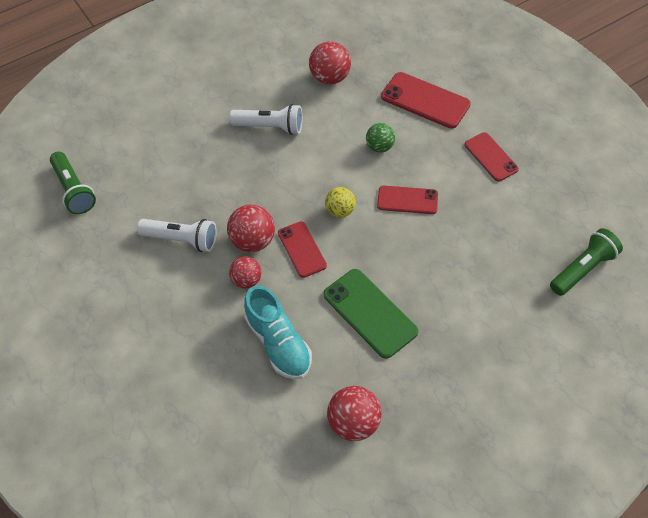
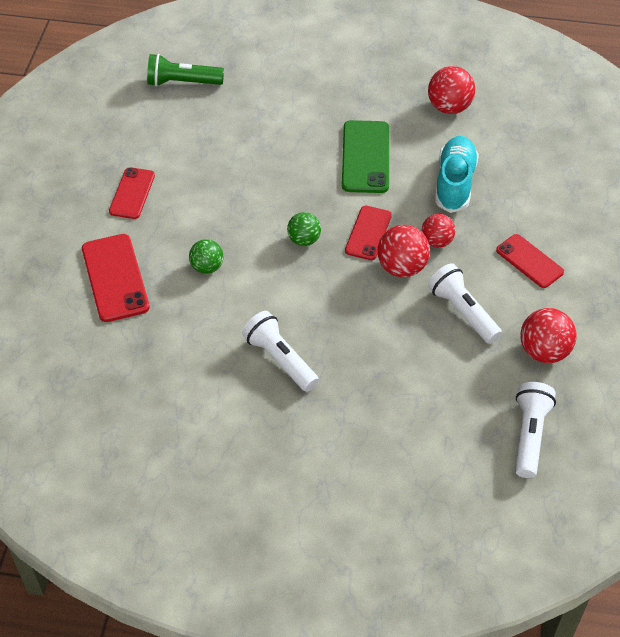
camera: 140 degrees left, 5 degrees down
green flashlight [50,152,96,214] -> white flashlight [515,382,556,478]
red ball [309,41,351,84] -> red ball moved to [520,308,577,363]
yellow ball [325,187,356,218] -> green ball [287,212,321,246]
red phone [377,186,438,214] -> red phone moved to [496,234,564,288]

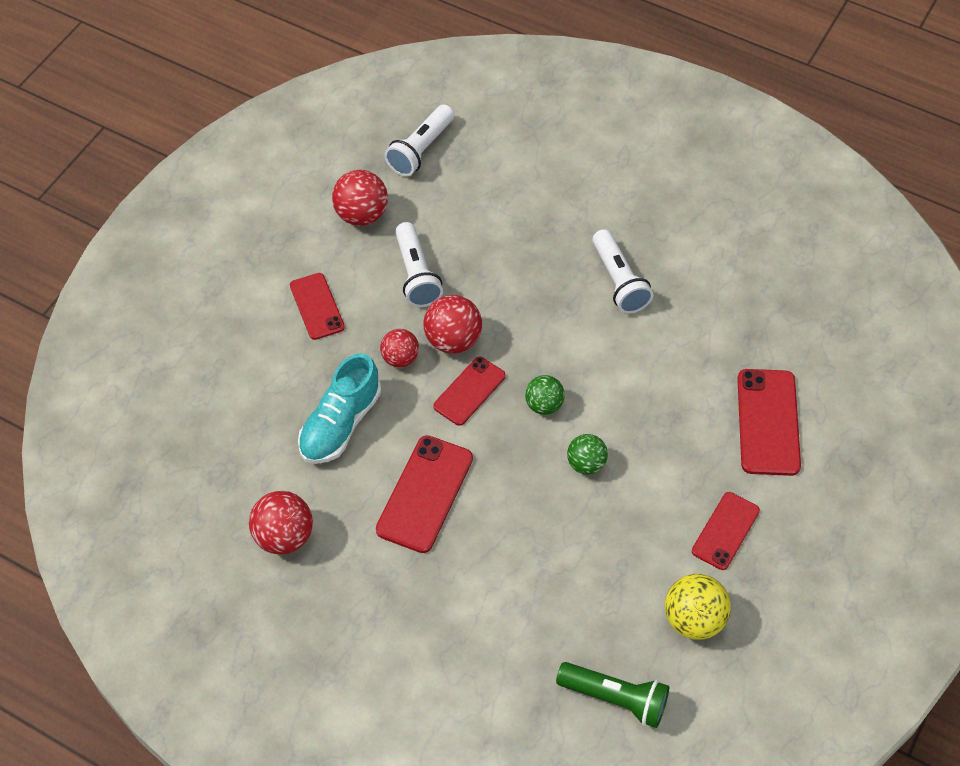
camera: 160 degrees left, 5 degrees up
green ball [189,239,224,274] -> green ball moved to [567,434,608,475]
green phone [342,120,389,193] -> red phone [376,435,473,553]
none -> yellow ball [665,574,731,640]

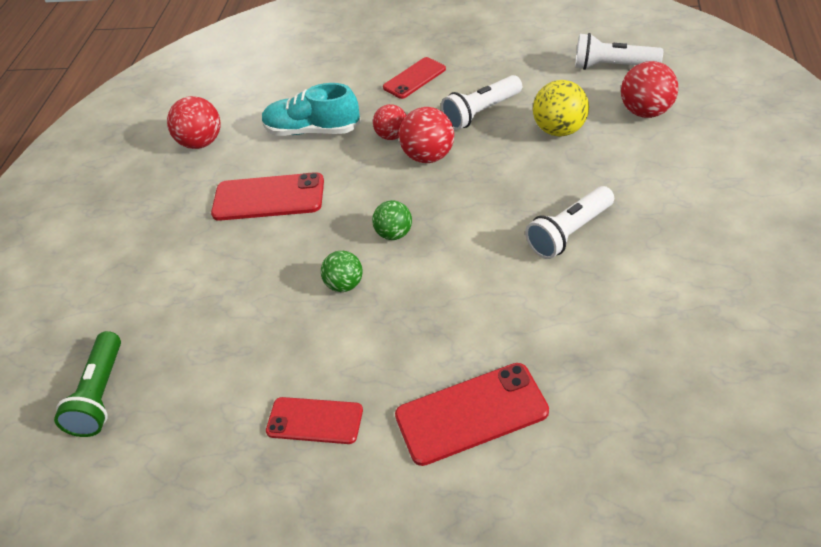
camera: 75 degrees right, 10 degrees down
red ball [332,170,388,226] -> red ball moved to [621,61,678,118]
red phone [433,357,506,426] -> none
yellow ball [665,574,731,640] -> yellow ball moved to [533,80,589,137]

